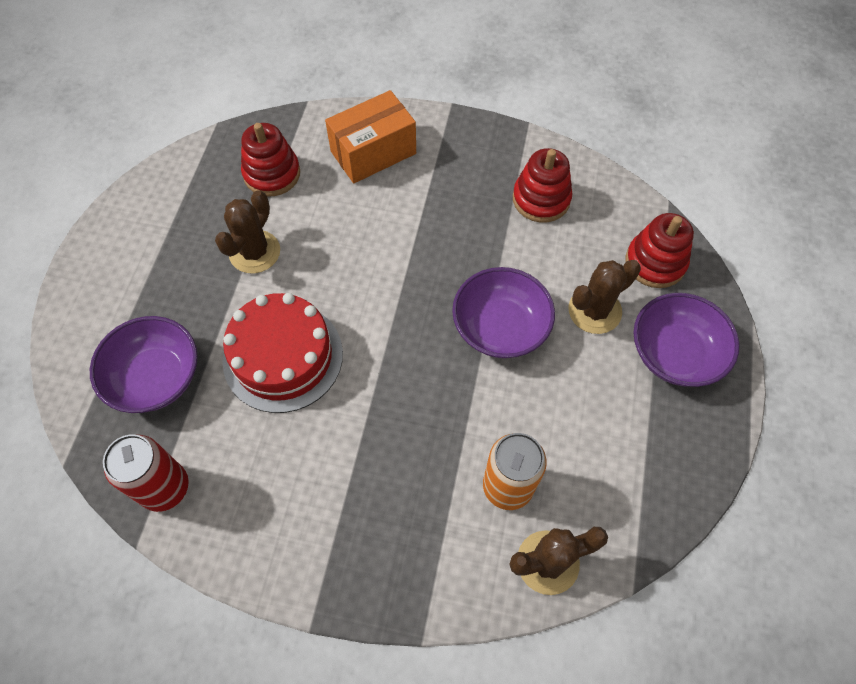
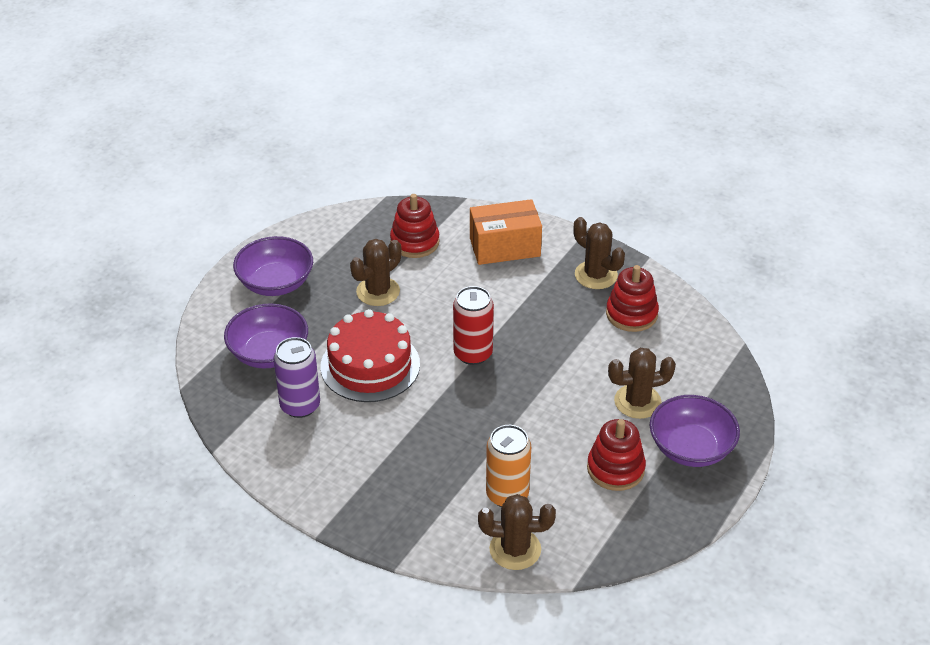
camera: 20 degrees right, 20 degrees down
red can [103,434,189,512] -> red can moved to [453,286,494,365]
purple bowl [452,267,555,358] -> purple bowl moved to [233,236,313,296]
red stacking toy [626,213,694,288] -> red stacking toy moved to [587,419,646,491]
none -> purple can [274,337,320,418]
none -> brown cactus [573,217,625,289]

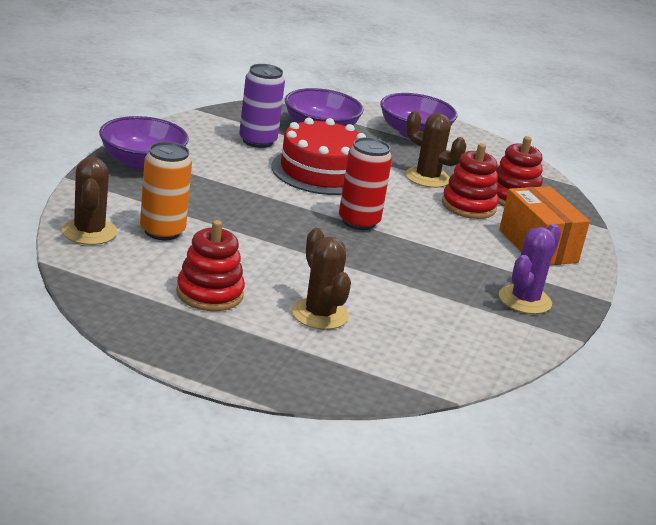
camera: 75 degrees right, 15 degrees down
brown cactus [573,217,625,289] -> purple cactus [499,224,561,314]
red stacking toy [606,265,659,332] -> red stacking toy moved to [442,143,499,219]
purple bowl [650,395,740,467] -> purple bowl moved to [99,116,189,170]

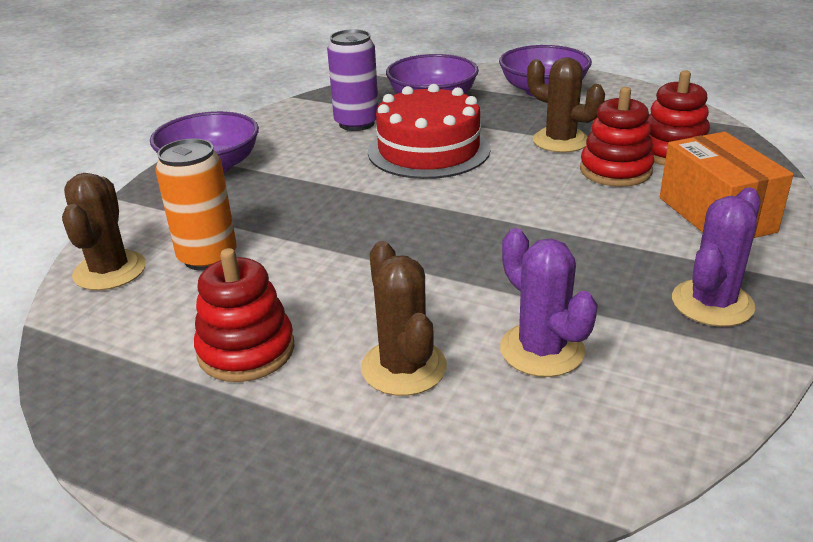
camera: 10 degrees right, 5 degrees up
red can [339,137,392,230] -> none
none -> purple cactus [500,228,598,377]

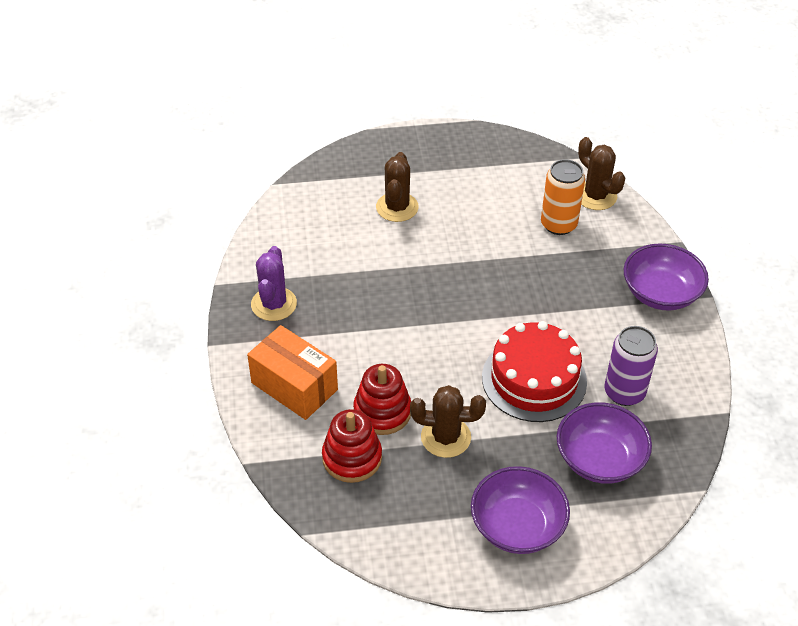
camera: 145 degrees right, 15 degrees up
red stacking toy [194,248,295,382] -> none
brown cactus [361,241,447,396] -> brown cactus turned 60 degrees clockwise [376,152,419,222]
purple cactus [500,228,598,377] -> none

